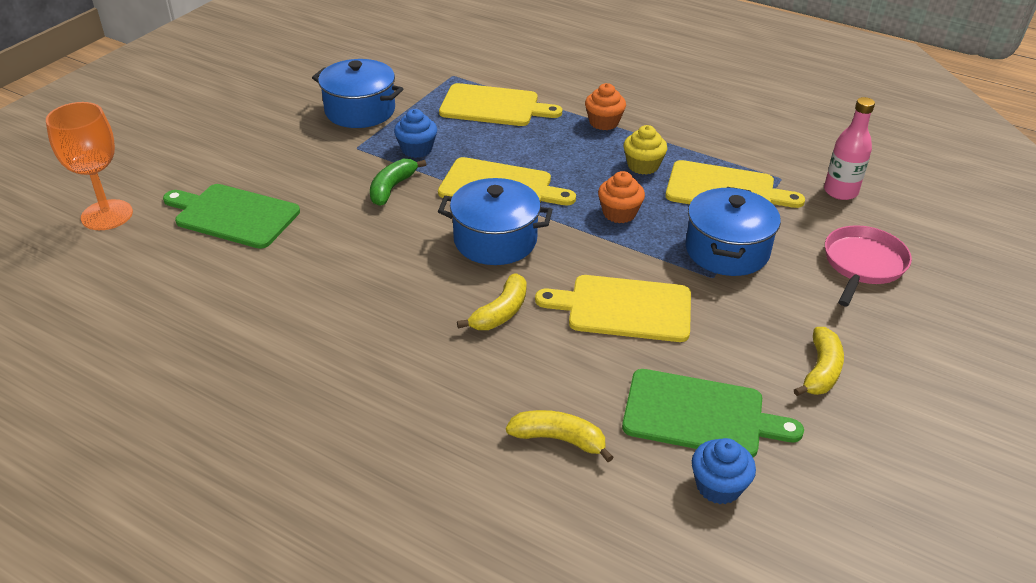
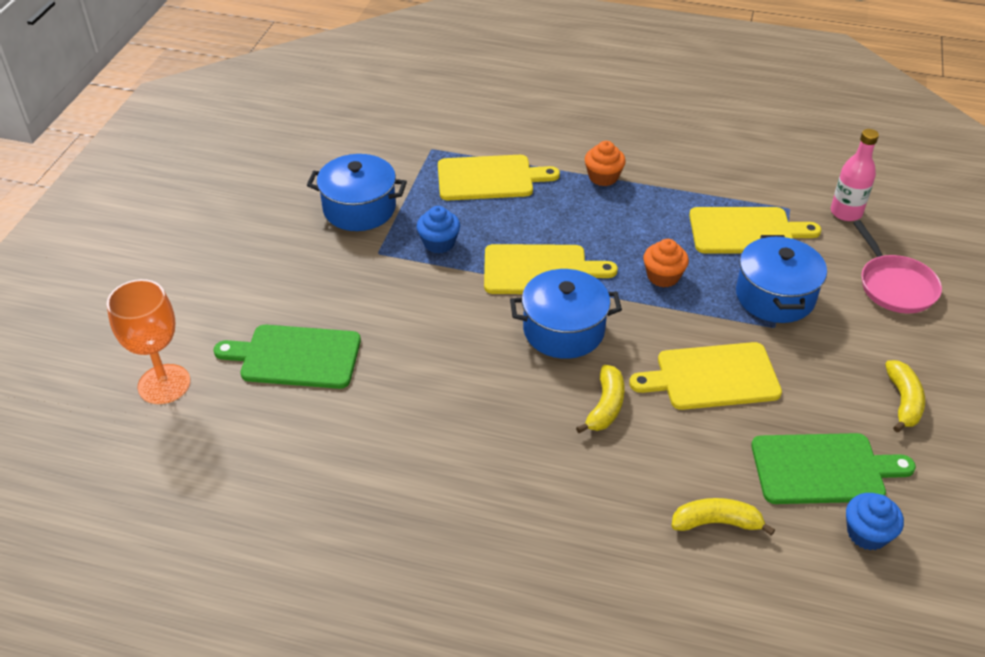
camera: 15 degrees left, 5 degrees up
green banana [370,159,426,206] -> none
yellow cupcake [623,125,667,175] -> none
pink pan [825,225,912,306] -> pink pan turned 150 degrees clockwise [853,220,942,313]

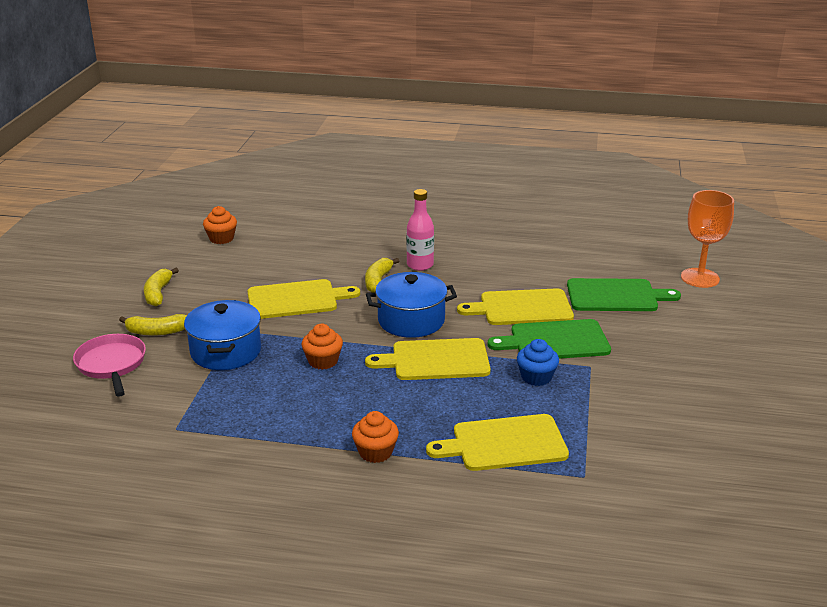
camera: 175 degrees right, 15 degrees down
blue pot [307,154,407,231] -> none
yellow banana [671,498,775,536] -> yellow banana moved to [119,314,187,336]
yellow cutting board [689,207,821,254] -> yellow cutting board moved to [457,288,574,325]
green cutting board [751,433,916,504] -> green cutting board moved to [487,319,611,359]
pink bottle [831,129,879,221] -> pink bottle moved to [406,189,434,271]
blue cupcake [846,493,904,550] -> orange cupcake [203,206,237,244]

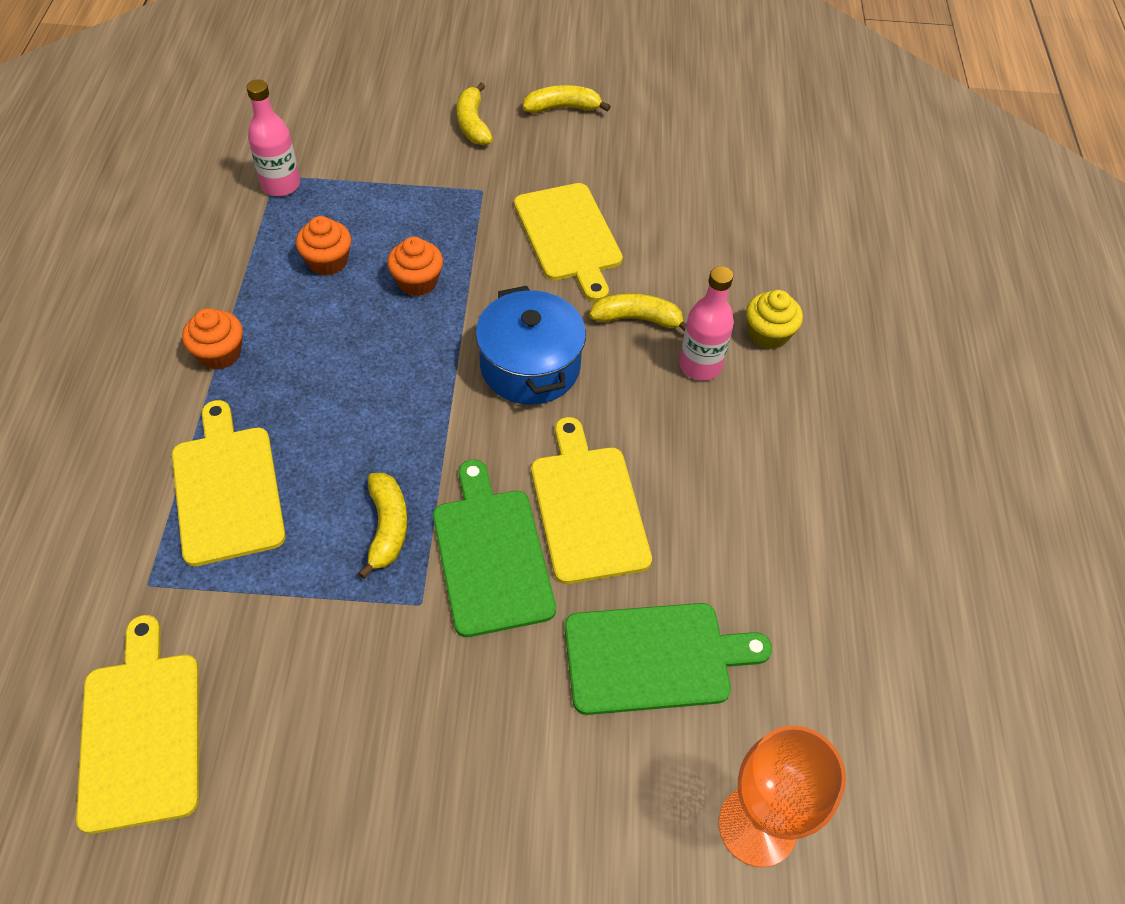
camera: 80 degrees right, 25 degrees up
pink pan [73,334,146,397] -> none
blue pot [184,300,261,370] -> none
orange cupcake [203,206,237,244] -> orange cupcake moved to [296,216,351,276]
yellow cutting board [365,338,491,380] -> yellow cutting board moved to [76,615,199,834]
blue cupcake [517,339,559,386] -> yellow banana [358,473,407,579]
green cutting board [567,278,681,311] -> green cutting board turned 90 degrees counterclockwise [565,603,772,715]
none -> pink bottle [246,79,300,196]
none -> yellow cupcake [746,290,803,349]

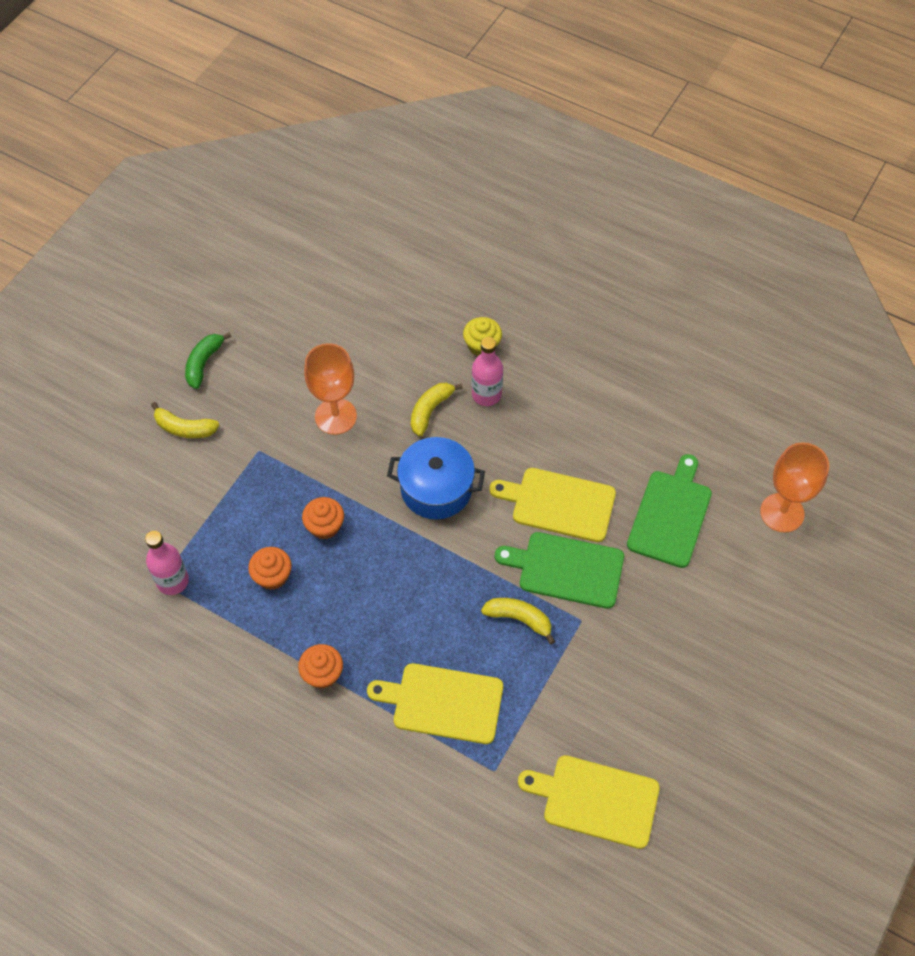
camera: 60 degrees left, 5 degrees up
yellow cutting board [514,183,623,302] -> orange goblet [304,343,357,435]
yellow banana [523,85,611,113] -> green banana [185,332,232,389]

